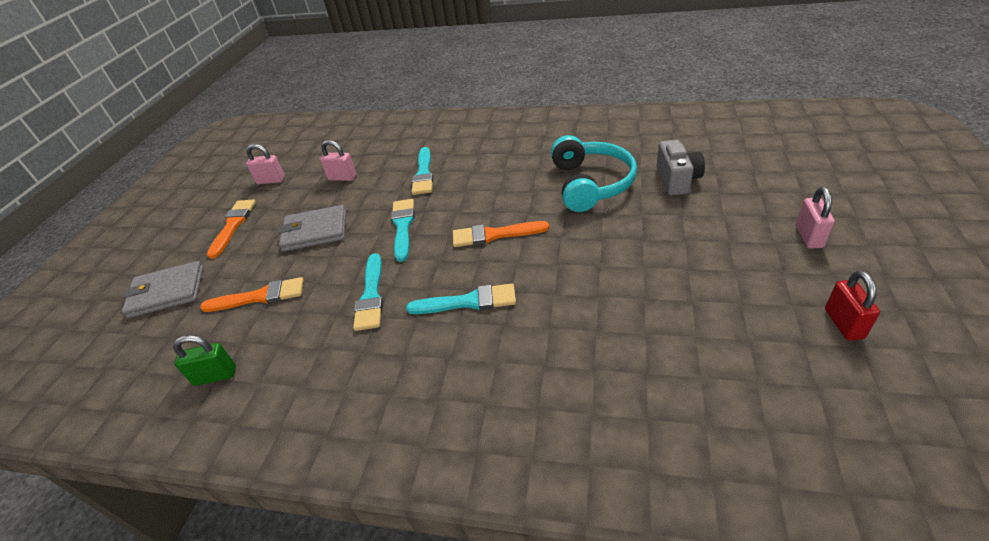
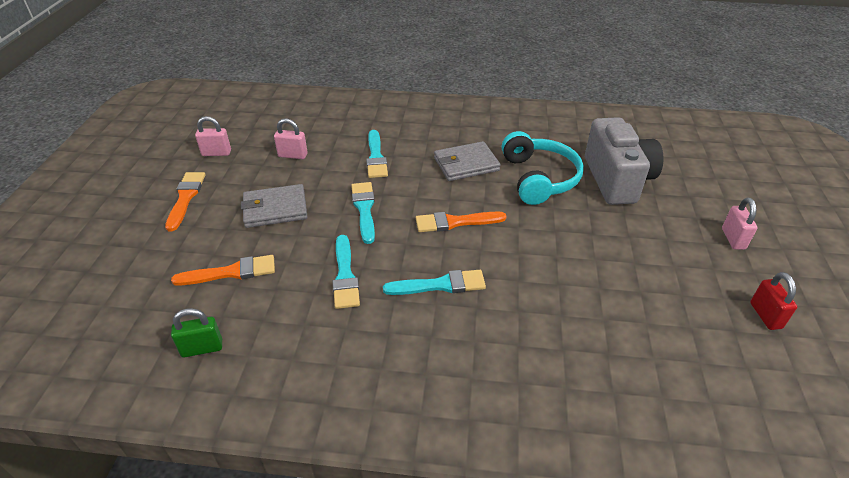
camera: 10 degrees left, 0 degrees up
grey wallet [122,261,203,318] -> grey wallet moved to [434,141,500,181]
grey camera [657,140,705,195] -> grey camera [585,117,663,205], size x1.69

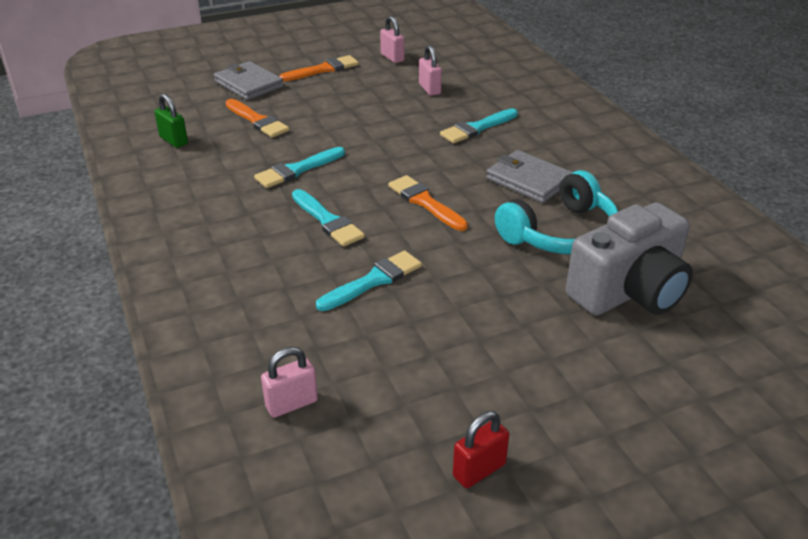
camera: 60 degrees right, 5 degrees down
grey wallet [241,184,308,228] -> grey wallet moved to [214,61,284,100]
turquoise brush [351,182,375,244] -> turquoise brush moved to [316,251,422,311]
pink padlock [722,198,757,250] -> pink padlock moved to [261,347,318,418]

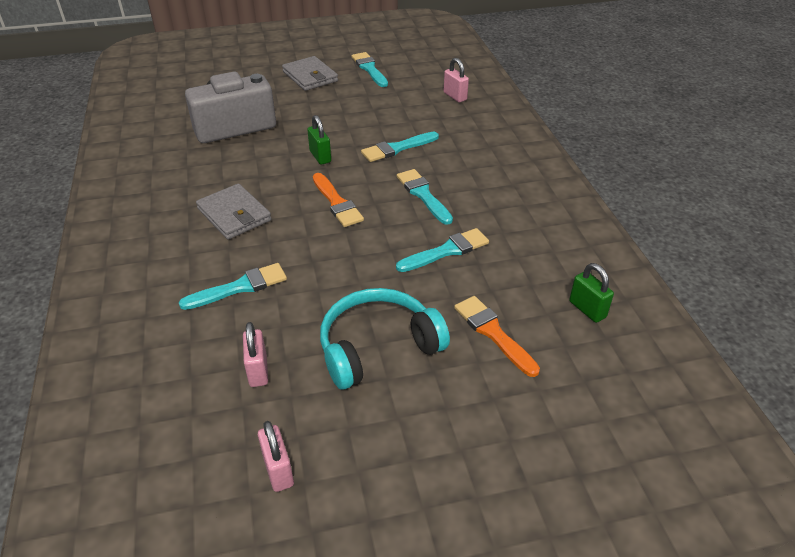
camera: 170 degrees left, 5 degrees up
grey wallet [214,61,284,100] -> grey wallet moved to [282,56,338,91]
pink padlock [261,347,318,418] -> pink padlock turned 75 degrees clockwise [444,58,469,102]
orange brush [279,55,359,81] -> none
red padlock [453,411,509,488] -> turquoise brush [352,52,388,87]
turquoise headphones [495,170,618,254] -> turquoise headphones moved to [320,288,450,389]
none -> green padlock [307,115,331,165]

